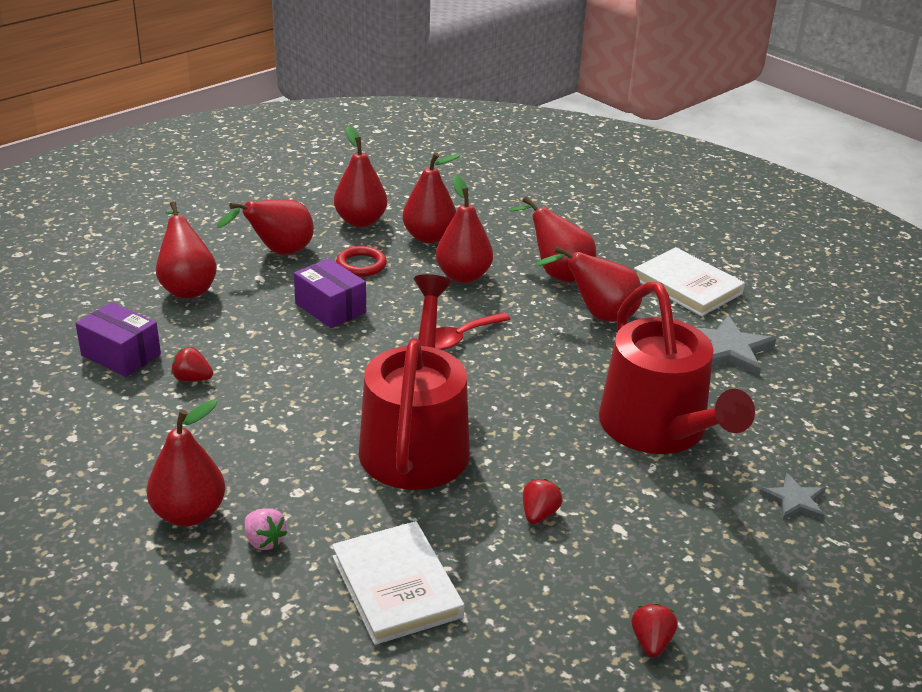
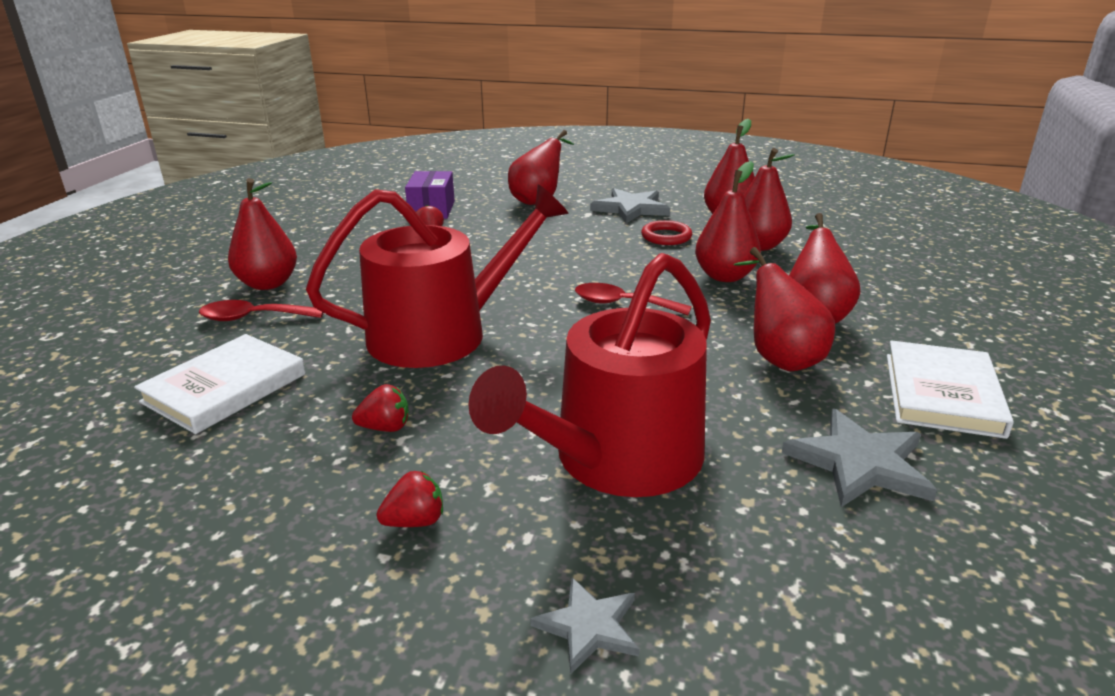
camera: 60 degrees right, 5 degrees down
red pear [217,199,314,255] -> grey star [590,188,670,223]
pink strawberry [244,508,287,550] -> red spoon [199,300,324,321]
purple box [294,258,366,328] -> none
red strawberry [631,603,678,658] -> red strawberry moved to [377,471,443,527]

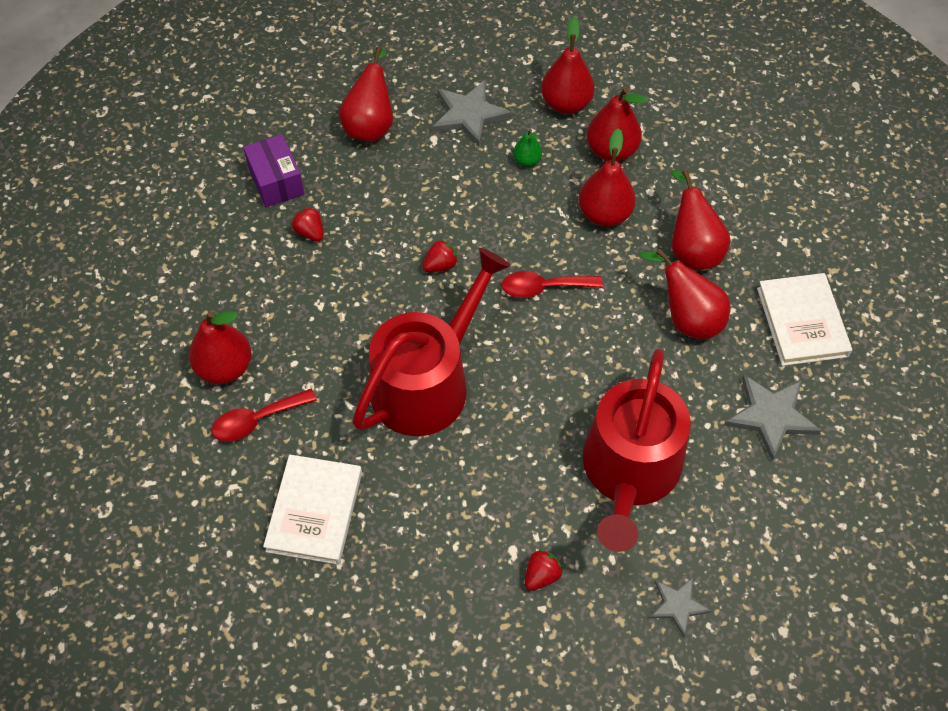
camera: 25 degrees left, 30 degrees up
red strawberry [352,384,409,432] -> red strawberry moved to [422,239,458,272]
red ring [641,220,692,245] -> green pear [513,129,542,167]

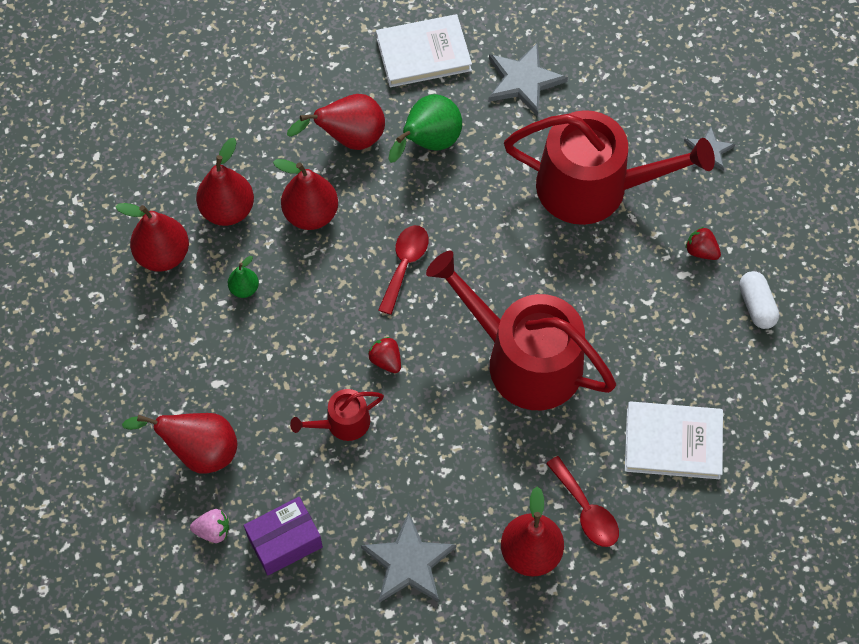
camera: 95 degrees left, 5 degrees up
red strawberry [292,207,323,242] -> none
grey star [433,81,512,146] -> grey star moved to [361,512,457,603]
red spoon [502,271,603,298] -> red spoon turned 150 degrees counterclockwise [378,225,429,315]
red pear [640,249,730,340] -> green pear [388,94,462,163]
none -> pink strawberry [190,509,229,543]
none -> red watering can [290,389,384,441]
none -> white capsule [739,271,779,329]

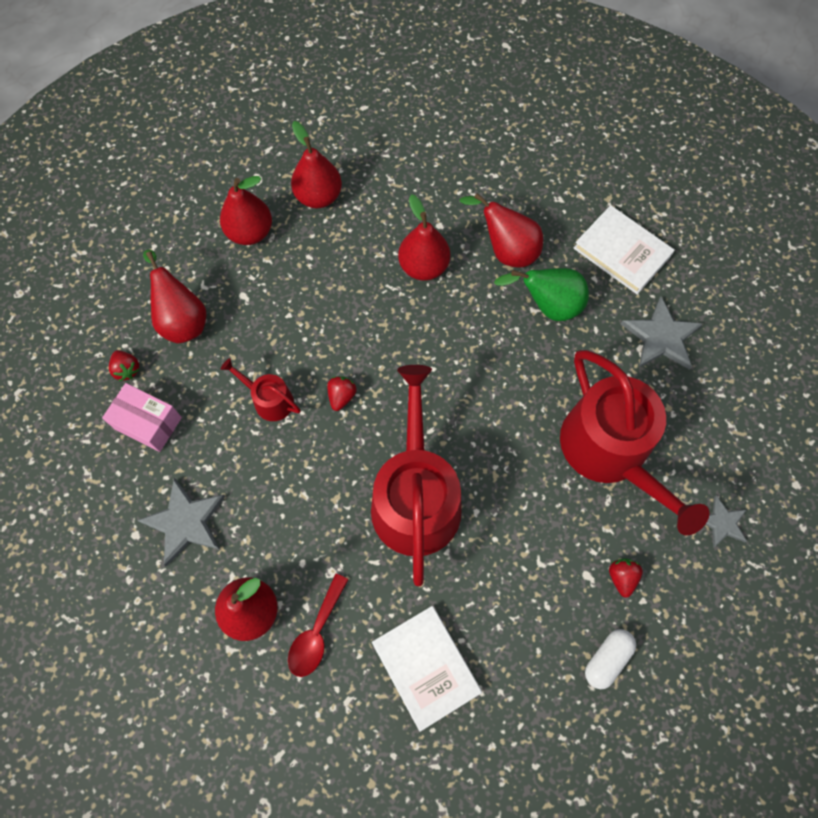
camera: 55 degrees right, 5 degrees up
pink strawberry [190,509,229,543] -> red strawberry [109,350,140,381]
red pear [196,138,254,226] -> red pear moved to [220,176,272,245]
green pear [228,256,259,298] -> none
purple box [244,497,323,576] -> pink box [102,383,182,452]
red spoon [378,225,429,315] -> none

